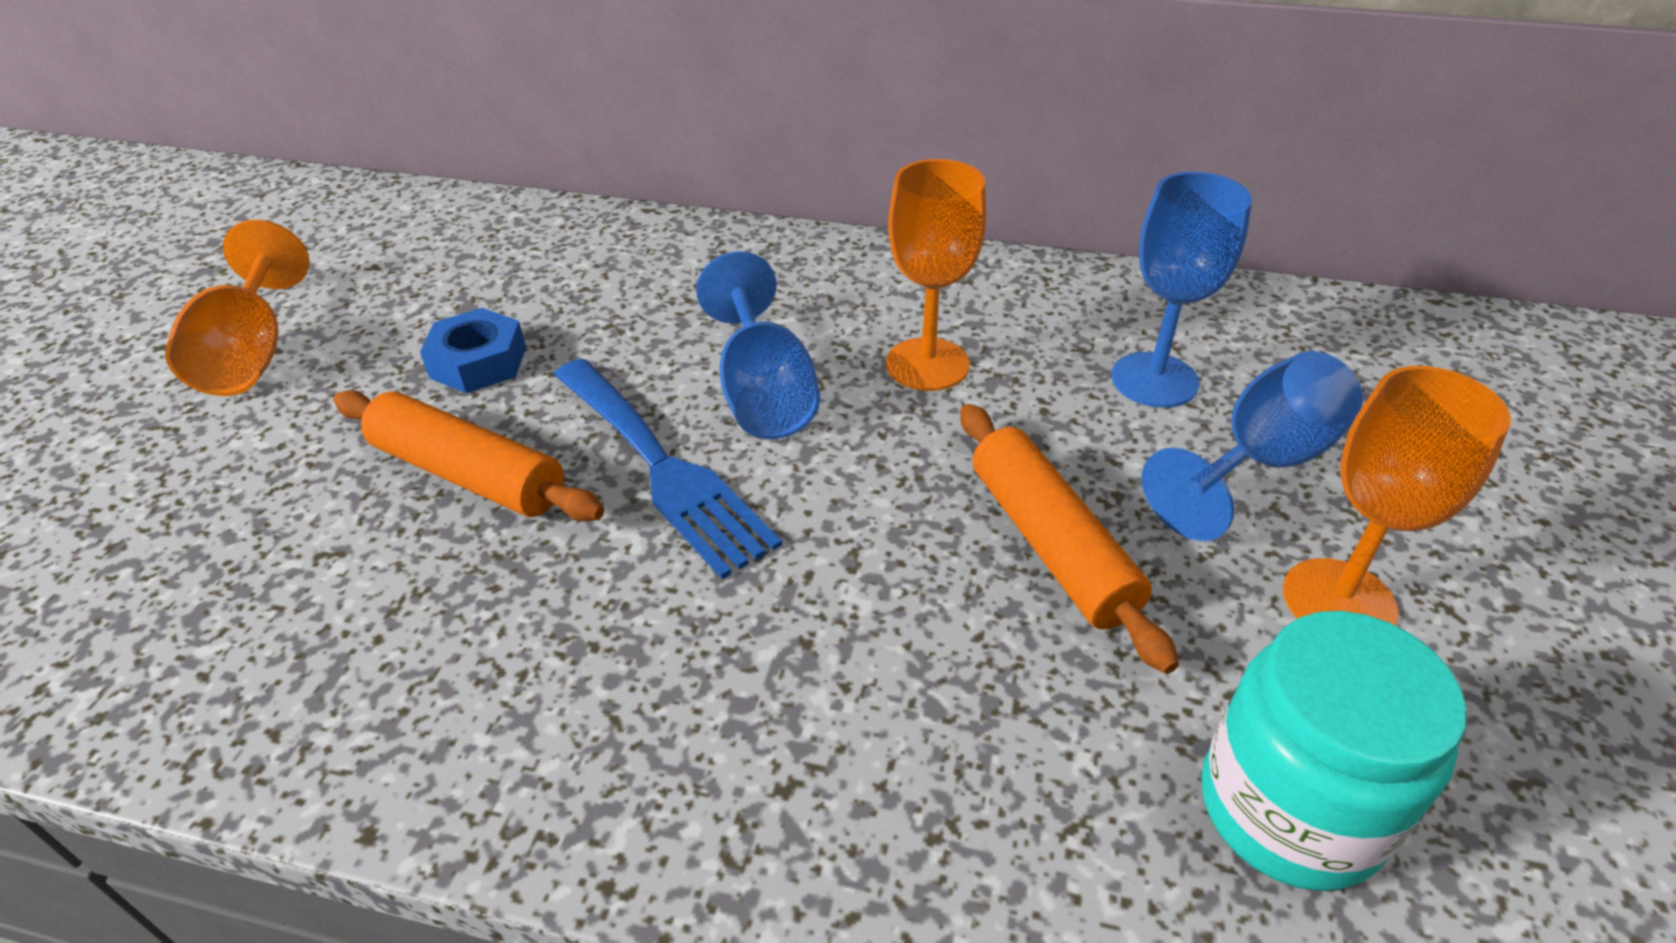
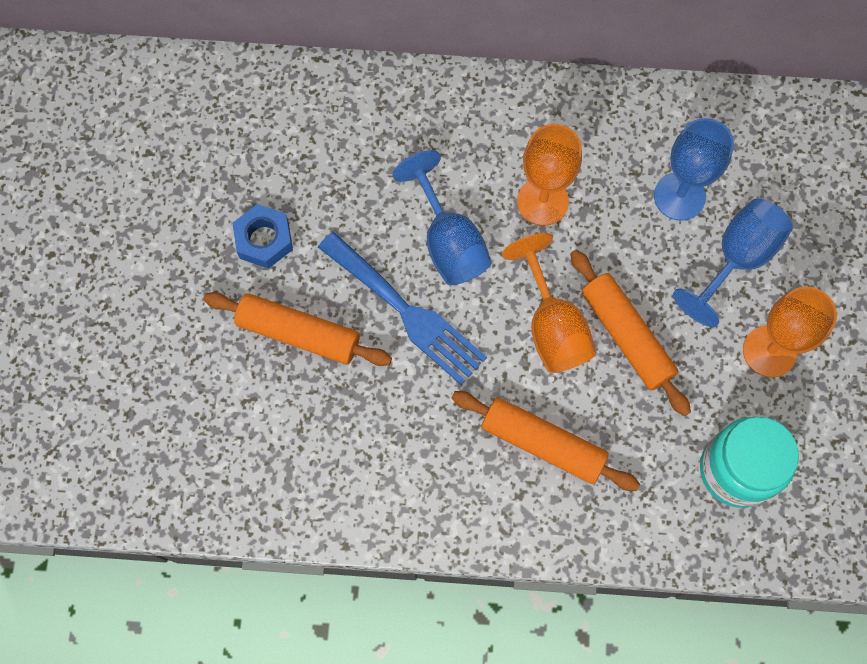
camera: 10 degrees left, 30 degrees up
orange goblet [165,220,310,396] -> orange goblet moved to [502,233,596,373]
none -> orange rolling pin [452,391,640,491]

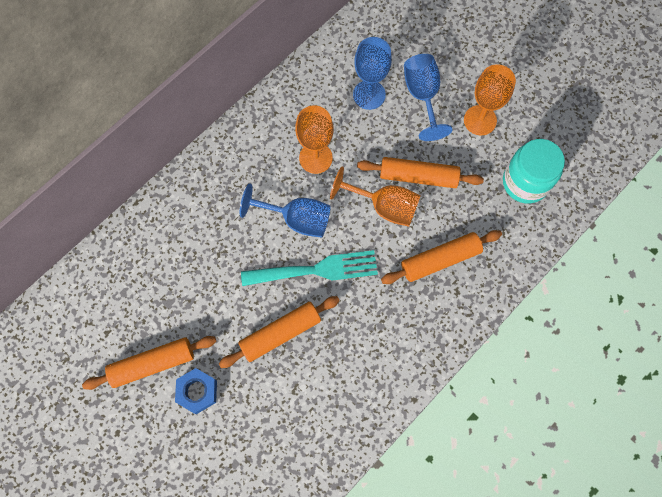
camera: 50 degrees left, 0 degrees up
blue nut [232,204,293,269] -> blue nut moved to [175,368,217,414]
blue fork [318,232,487,385] -> turquoise fork [241,250,378,286]
none -> orange rolling pin [82,336,216,390]

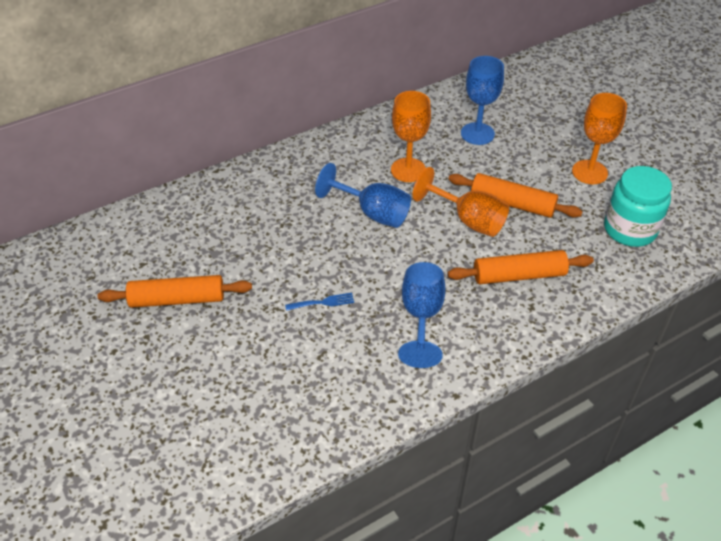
camera: 15 degrees right, 25 degrees down
blue nut [175,368,217,414] -> none
orange rolling pin [219,296,340,368] -> blue fork [285,293,354,311]
turquoise fork [241,250,378,286] -> none
blue goblet [404,54,452,141] -> blue goblet moved to [398,262,445,368]

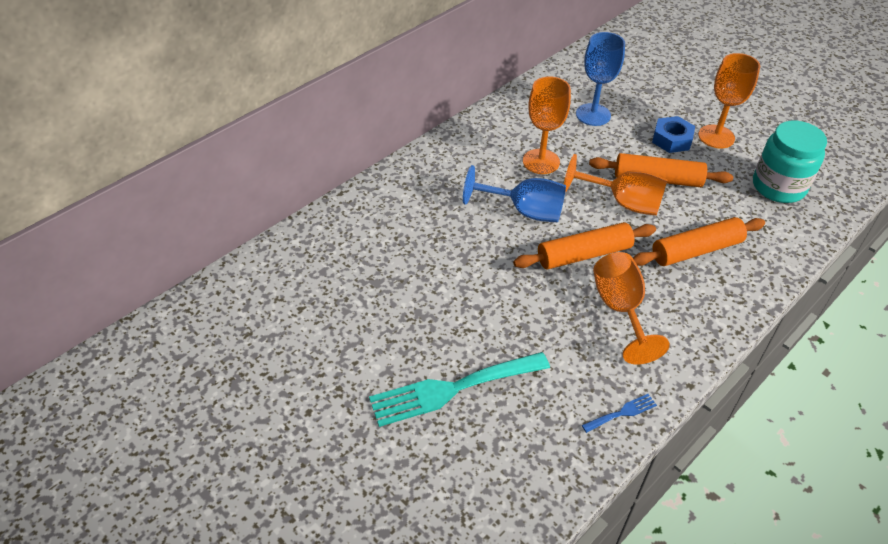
camera: 15 degrees left, 0 degrees up
orange rolling pin [98,275,252,308] -> orange rolling pin moved to [513,222,656,270]
blue fork [285,293,354,311] -> blue fork moved to [582,394,657,433]
blue goblet [398,262,445,368] -> orange goblet [593,252,670,364]
none -> turquoise fork [369,352,550,427]
none -> blue nut [652,116,695,153]

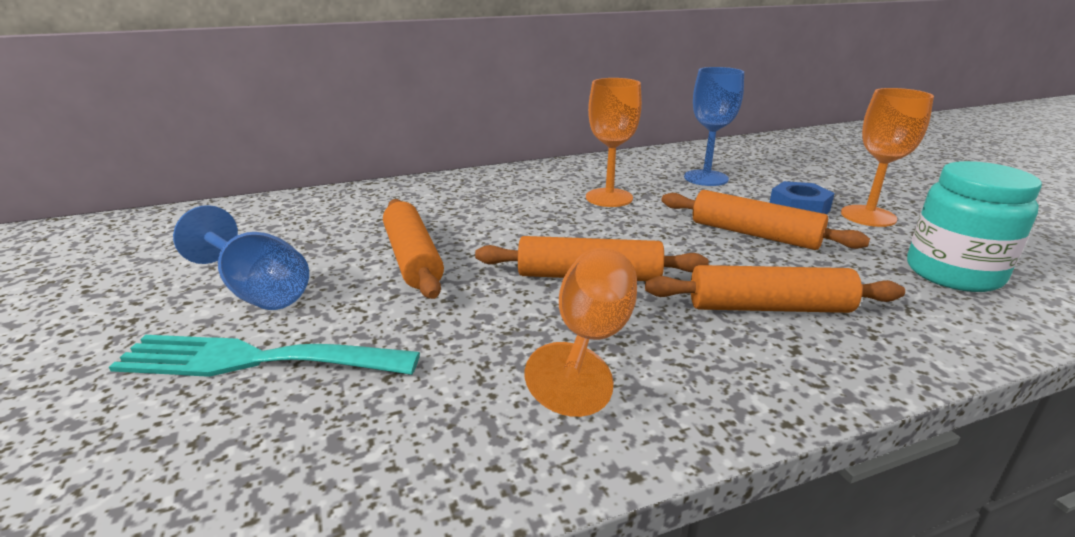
camera: 25 degrees right, 20 degrees down
blue goblet [463,165,566,222] -> blue goblet moved to [173,205,309,310]
orange goblet [564,154,667,216] -> none
blue fork [582,394,657,433] -> none
none -> orange rolling pin [383,199,444,299]

